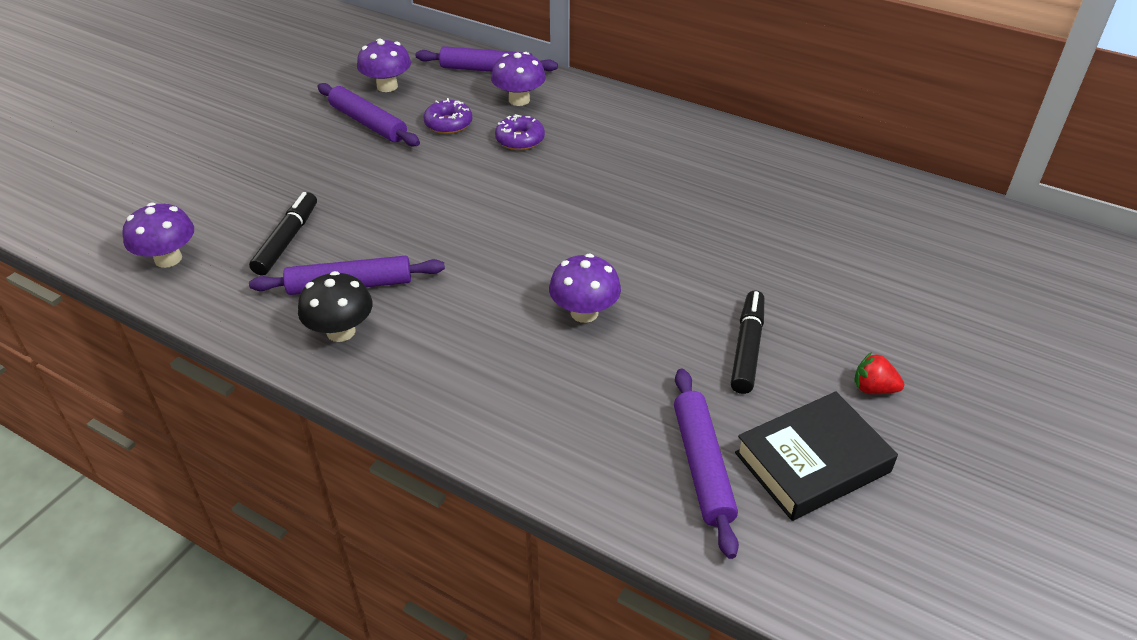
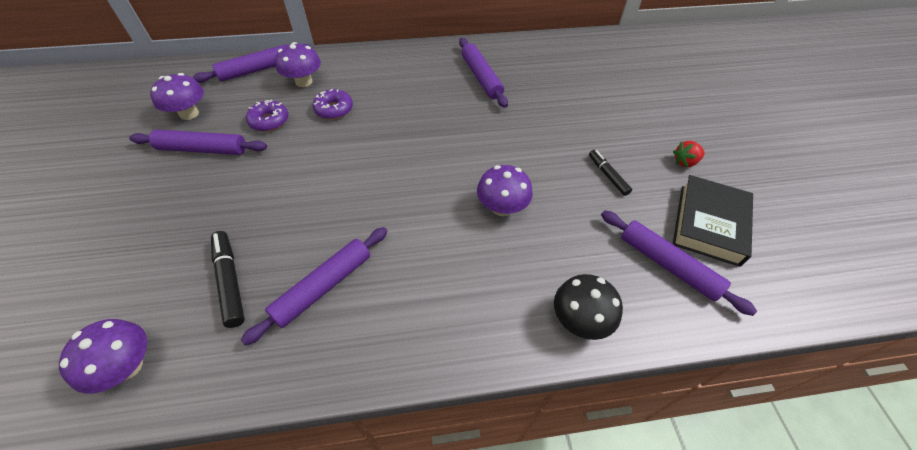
camera: 40 degrees left, 10 degrees up
black mushroom [298,271,373,342] -> black mushroom moved to [554,274,623,340]
black marker [731,291,764,394] -> black marker [589,150,632,196], size x0.66
none -> purple rolling pin [459,38,508,108]

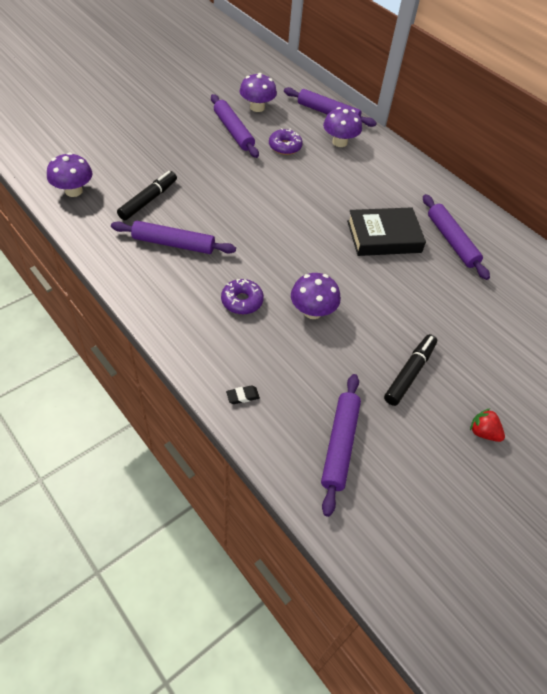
camera: 55 degrees right, 0 degrees up
purple donut [312,89,353,119] -> purple donut moved to [221,279,264,314]
purple rolling pin [459,38,508,108] -> purple rolling pin turned 60 degrees counterclockwise [423,194,490,280]
black mushroom [554,274,623,340] -> black eraser [226,385,260,404]
black marker [589,150,632,196] -> black marker [384,334,437,406], size x1.51
black book [673,175,753,267] -> black book moved to [347,207,426,256]

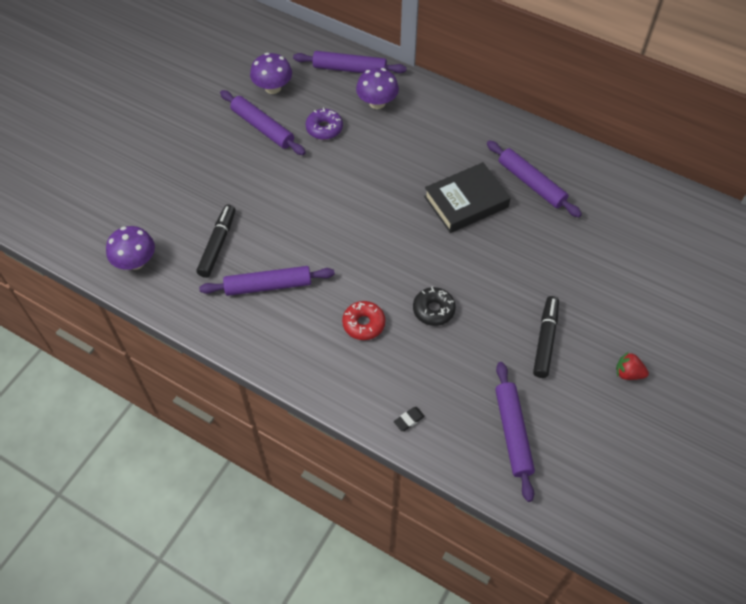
camera: 15 degrees left, 5 degrees up
purple donut [221,279,264,314] -> red donut [342,301,385,340]
purple mushroom [291,273,341,319] -> black donut [413,287,456,326]

